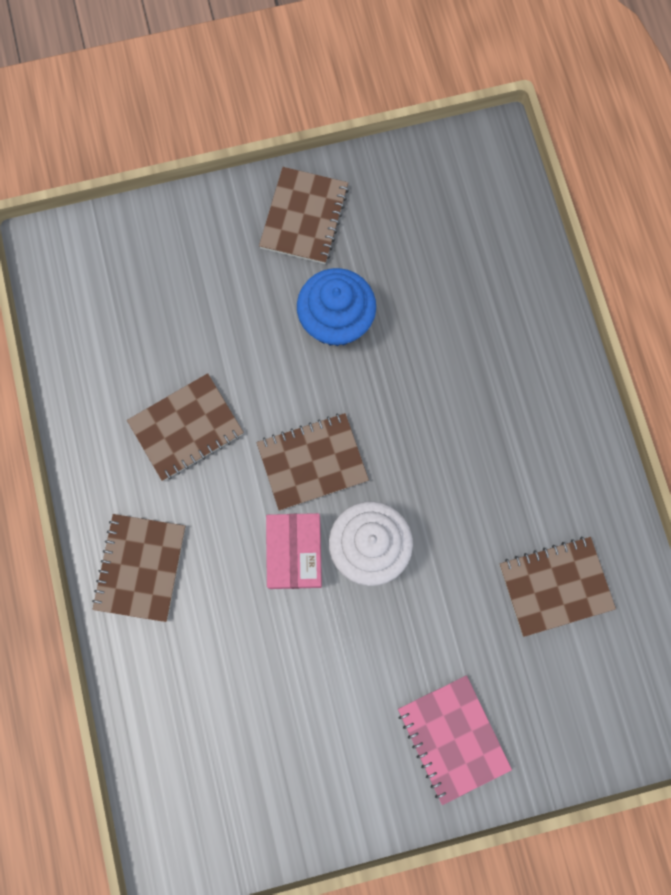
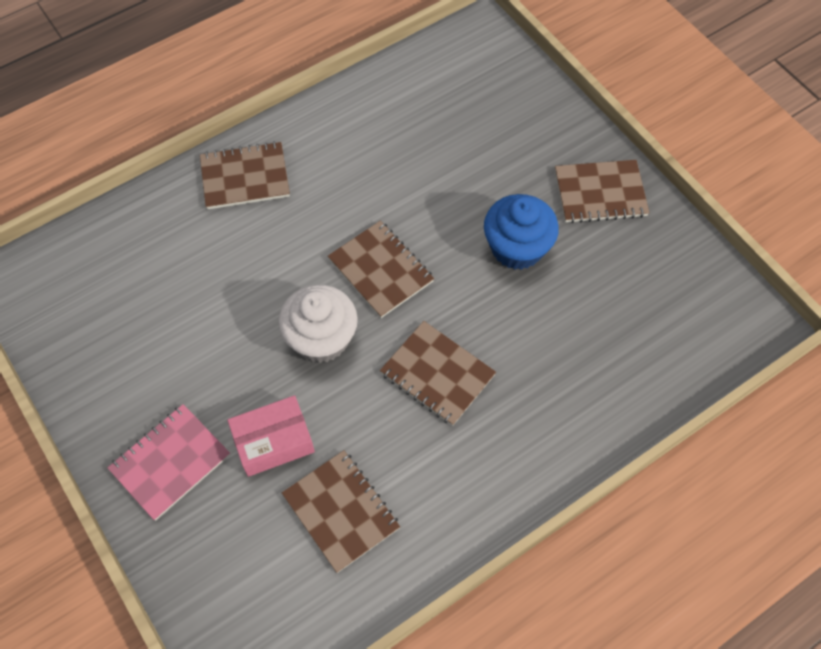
camera: 70 degrees right, 15 degrees down
brown notebook [127,373,244,481] -> brown notebook moved to [380,321,496,426]
pink box [266,513,322,589] -> pink box moved to [228,395,315,477]

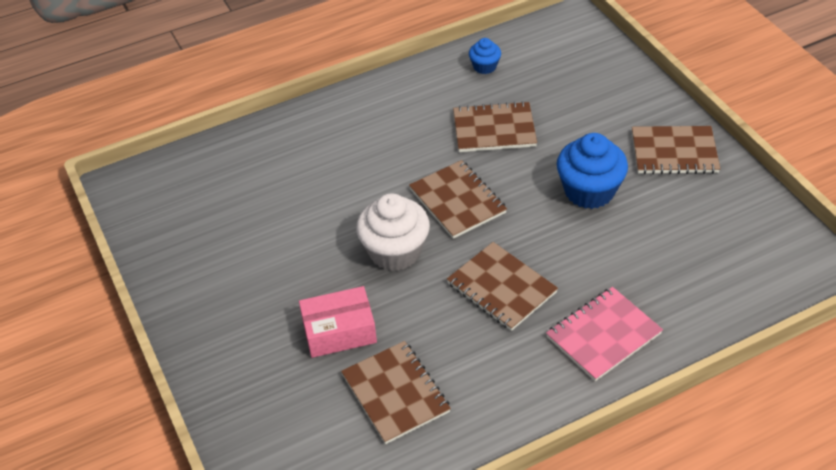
camera: 10 degrees right, 15 degrees down
pink notebook [107,404,230,521] -> pink notebook moved to [546,287,663,381]
brown notebook [200,141,290,209] -> brown notebook moved to [453,101,537,152]
none -> blue cupcake [469,38,501,74]

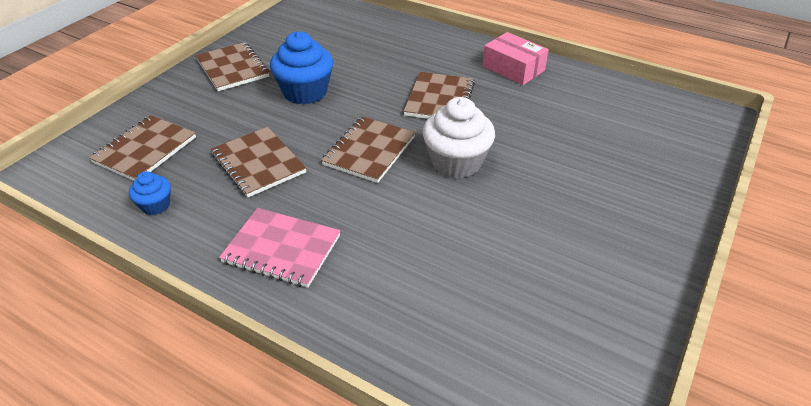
camera: 125 degrees left, 5 degrees down
pink box [299,286,377,358] -> pink box moved to [483,32,549,85]
brown notebook [341,341,451,444] -> brown notebook moved to [89,115,196,181]
pink notebook [546,287,663,381] -> pink notebook moved to [219,208,341,288]

